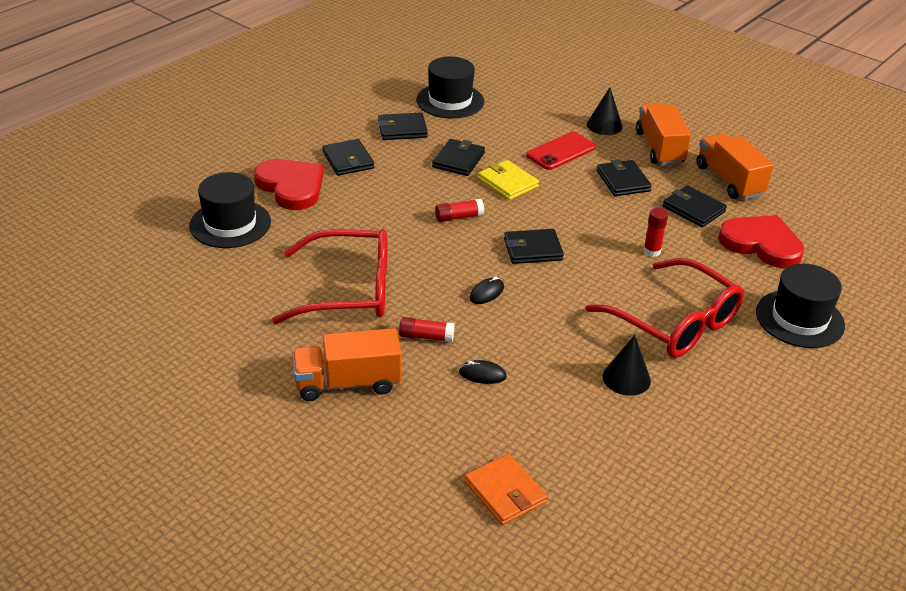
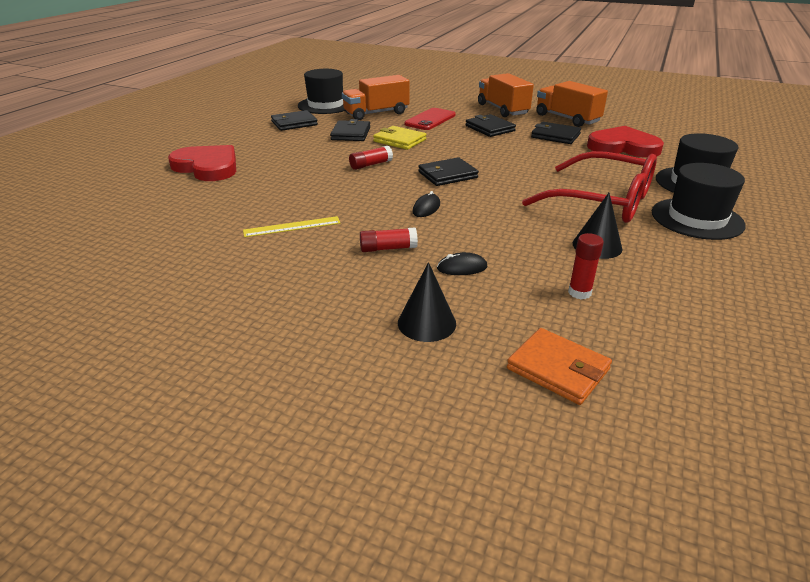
camera: 15 degrees left, 5 degrees down
black hat [189,172,271,248] -> black hat moved to [652,163,746,240]
red glasses [272,229,387,324] -> yellow ruler [243,216,340,237]
orange truck [292,328,401,401] -> orange truck moved to [342,75,410,121]
black wallet [322,139,374,176] -> none
black cone [587,87,623,135] -> black cone moved to [398,262,456,342]
red glue stick [643,208,668,257] -> red glue stick moved to [568,233,604,299]

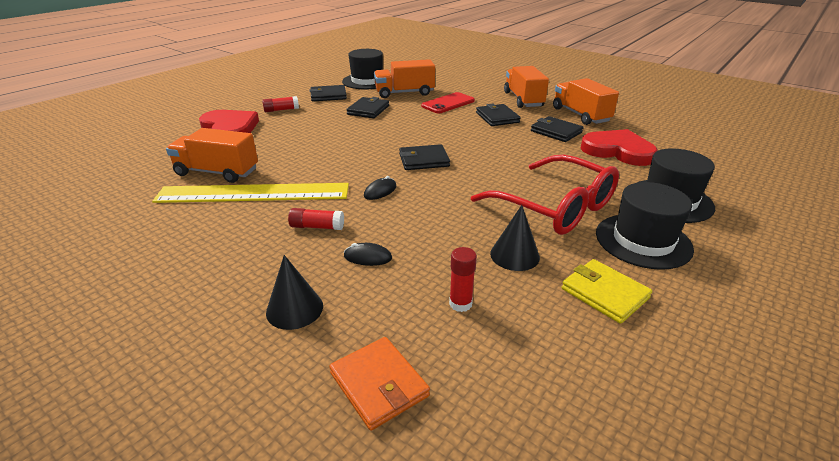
camera: 15 degrees right, 0 degrees up
yellow ruler [243,216,340,237] -> yellow ruler [152,183,349,203], size x2.20
red glue stick [349,146,393,170] -> red glue stick moved to [262,96,299,112]
yellow wallet [373,126,427,150] -> yellow wallet moved to [562,259,652,324]
none -> orange truck [166,128,258,183]

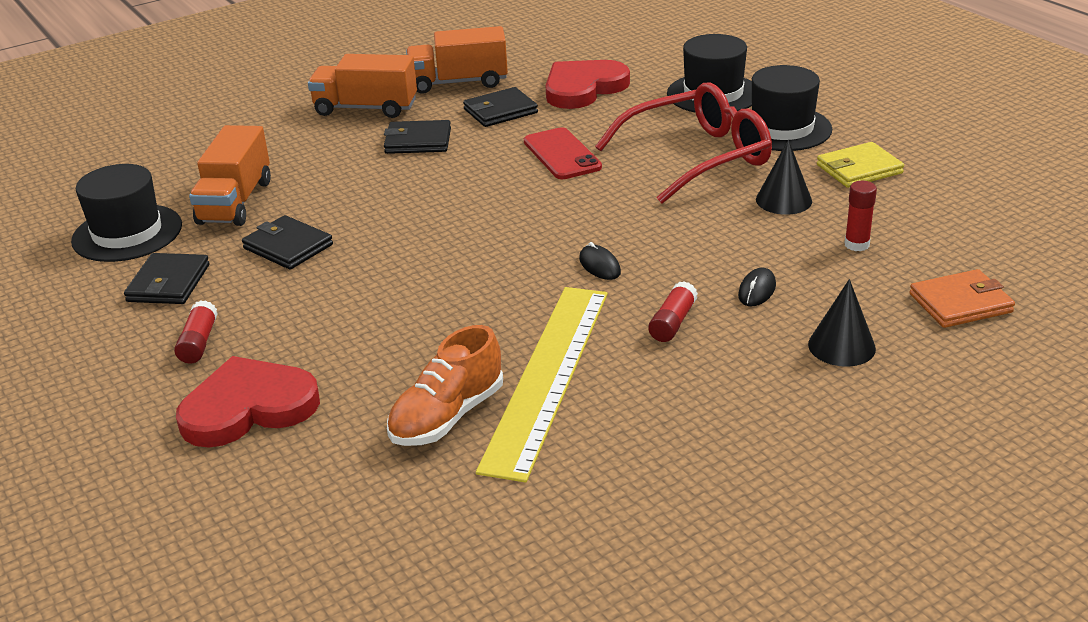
camera: 70 degrees left, 0 degrees up
orange truck [166,128,258,183] -> orange shoe [387,325,503,446]
black wallet [399,144,450,170] -> none
red phone [421,92,475,113] -> red phone moved to [524,127,602,179]

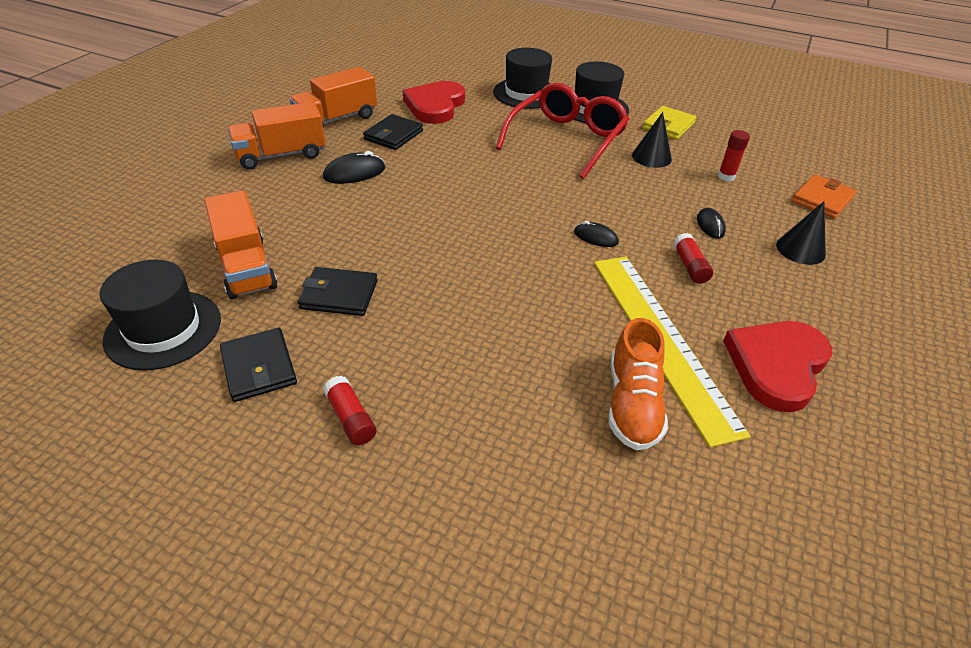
camera: 35 degrees left, 10 degrees up
red heart [176,356,320,448] -> red heart moved to [723,321,832,412]
black wallet [384,120,451,154] -> black mouse [323,151,385,184]
red phone [524,127,602,179] -> none

